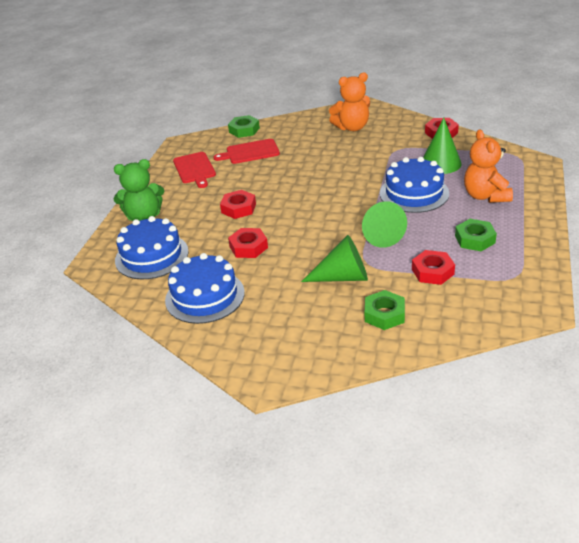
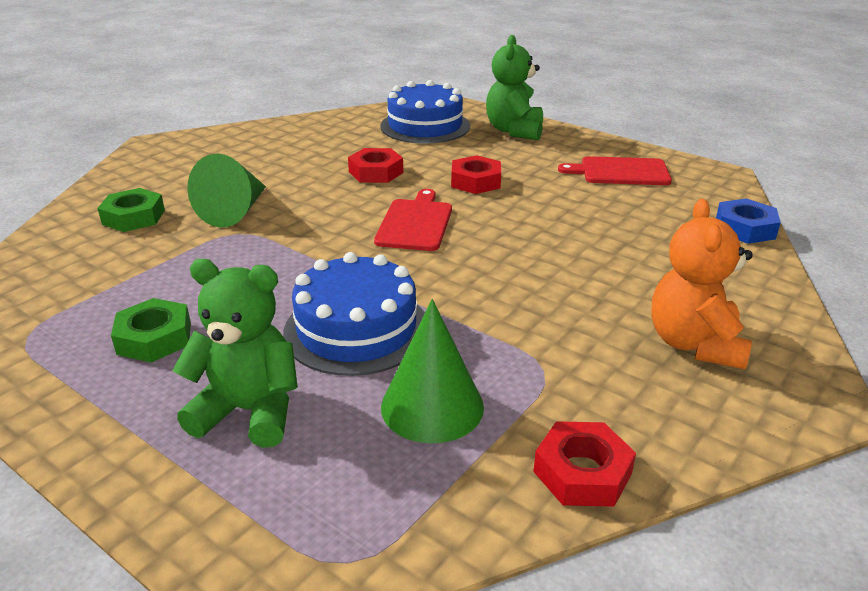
camera: 110 degrees right, 5 degrees down
blue cake [165,253,245,324] -> none
red cutting board [214,139,280,164] -> red cutting board moved to [374,189,452,251]
green nut [228,115,260,138] -> blue nut [716,198,781,244]
green cone [362,201,407,248] -> none
red nut [412,250,455,285] -> none
orange teddy bear [464,129,513,203] -> green teddy bear [173,259,298,448]

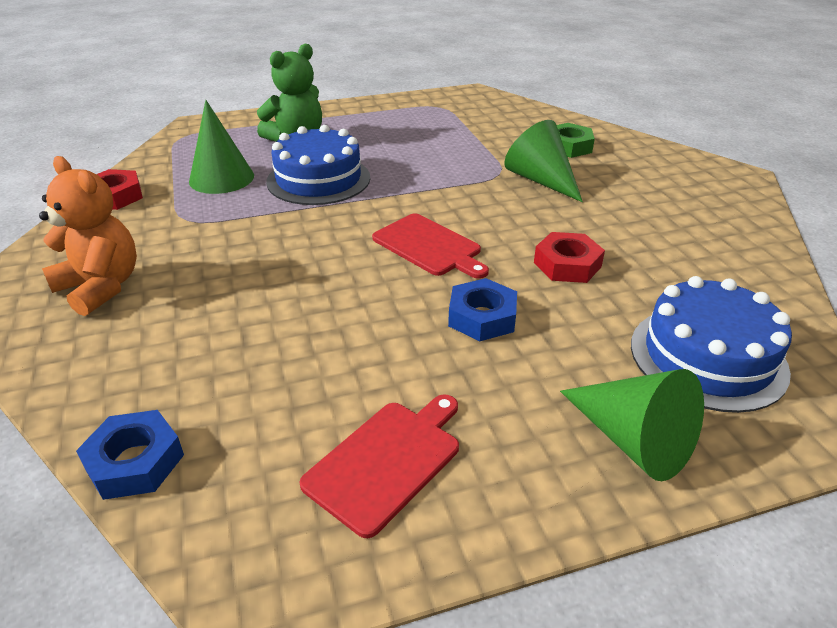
camera: 125 degrees right, 5 degrees up
green nut [111,298,191,363] -> none
red nut [451,155,501,194] -> blue nut [448,278,517,341]
green teddy bear [486,35,543,140] -> green cone [560,369,704,481]

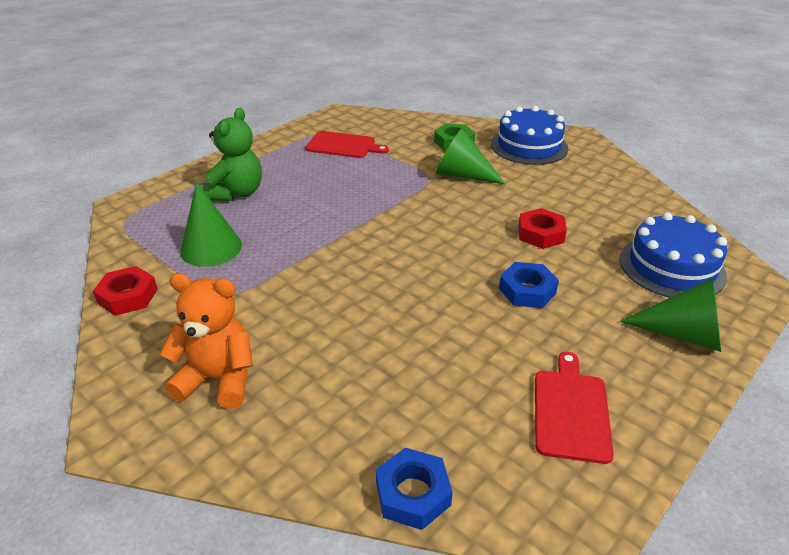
camera: 30 degrees left, 0 degrees up
blue cake [266,125,370,205] -> blue cake moved to [491,106,568,165]
red cutting board [372,213,489,279] -> red cutting board moved to [305,131,389,158]

